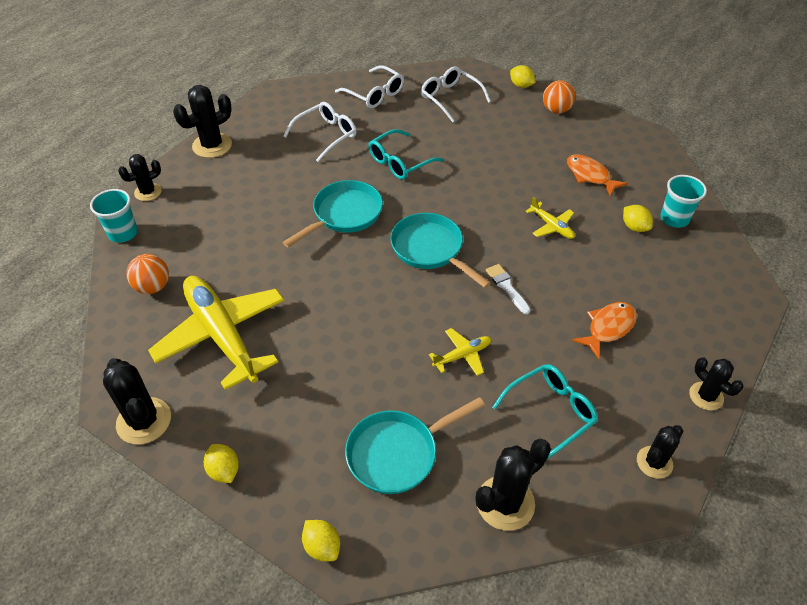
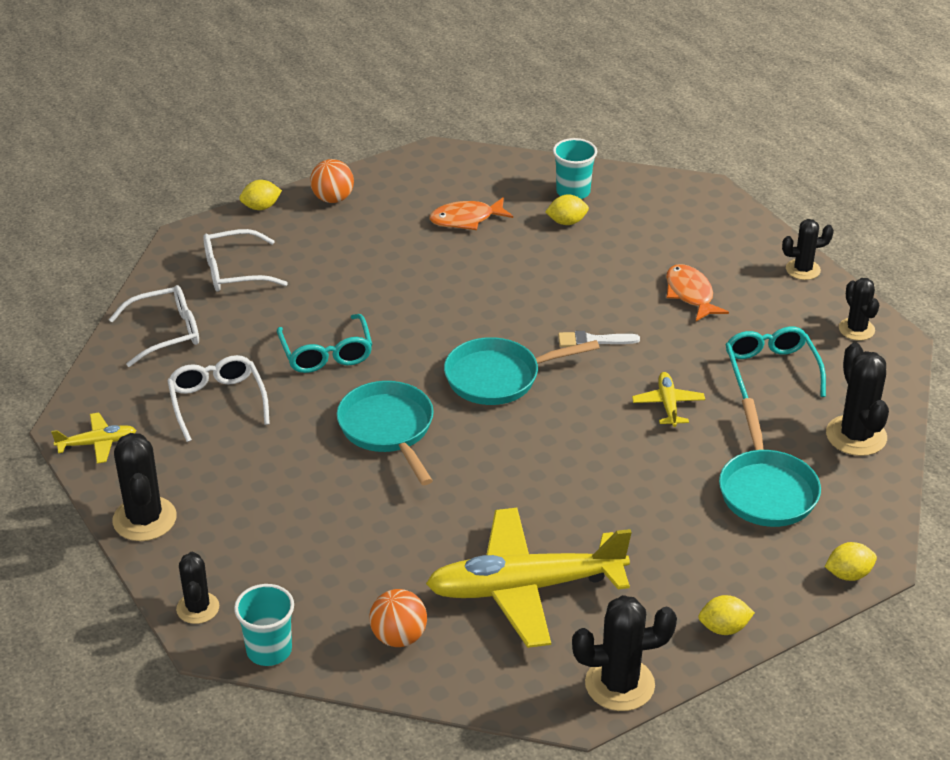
camera: 65 degrees left, 10 degrees down
yellow plane [526,197,575,239] -> yellow plane moved to [51,413,136,464]

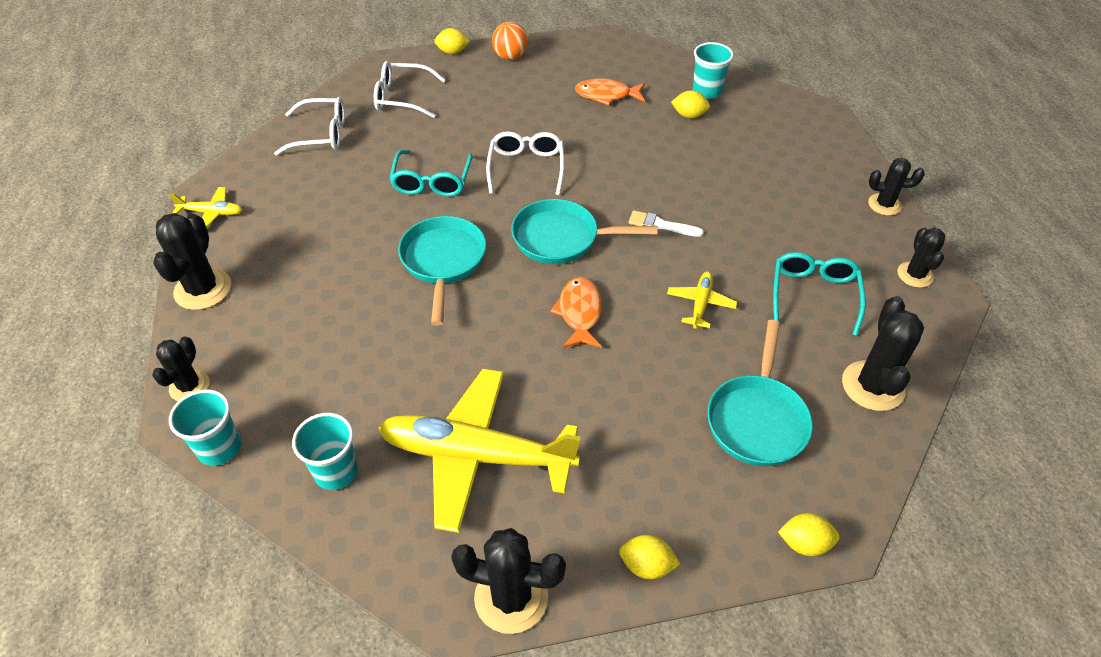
camera: 20 degrees right, 10 degrees up
white glasses [167,355,270,442] -> white glasses moved to [486,131,565,195]
orange ball [369,589,427,647] -> turquoise cup [292,413,358,490]
orange fish [666,264,729,321] -> orange fish moved to [550,277,602,348]

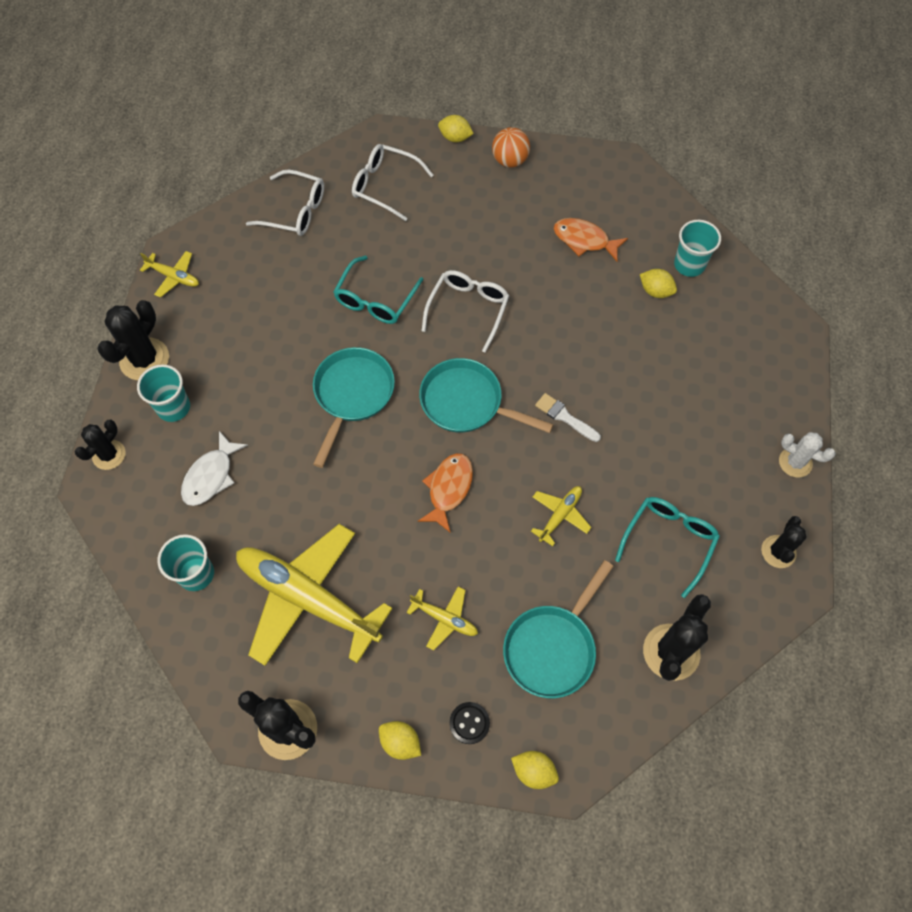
camera: 20 degrees right, 15 degrees up
turquoise cup [169,389,241,466] -> turquoise cup moved to [137,364,190,422]
black cactus [868,158,925,216] -> white cactus [779,432,836,478]
none -> white fish [181,431,248,506]
none -> yellow plane [406,586,478,650]
none -> black button [449,702,490,744]

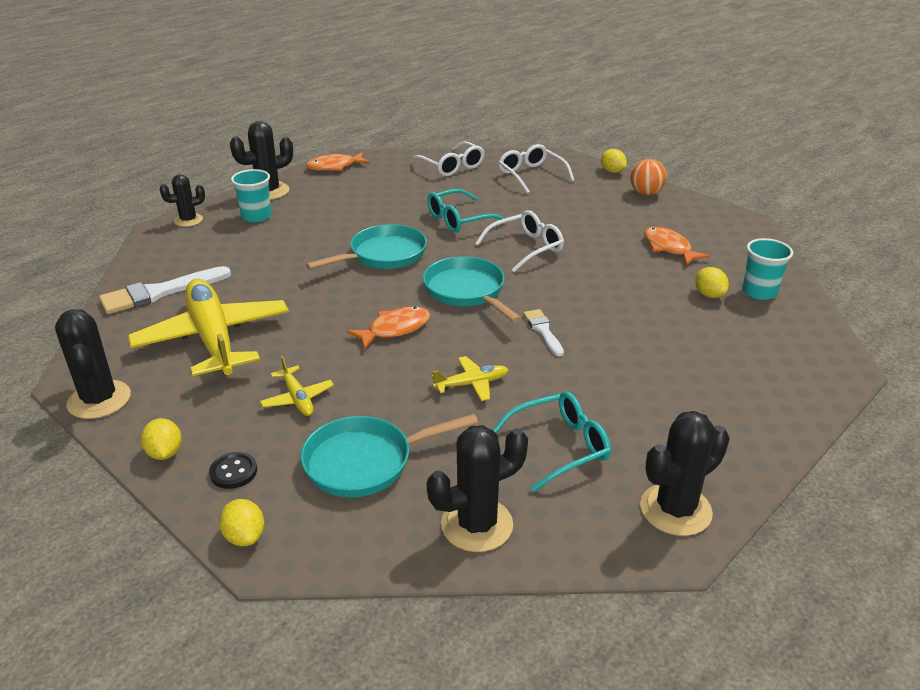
camera: 35 degrees right, 30 degrees down
yellow plane [140,251,199,298] -> orange fish [306,152,370,171]
turquoise cup [157,534,214,591] -> white brush [99,266,231,314]
white fish [181,431,248,506] -> none
black cactus [761,516,807,568] -> black cactus [640,411,730,536], size x1.56
white cactus [779,432,836,478] -> none

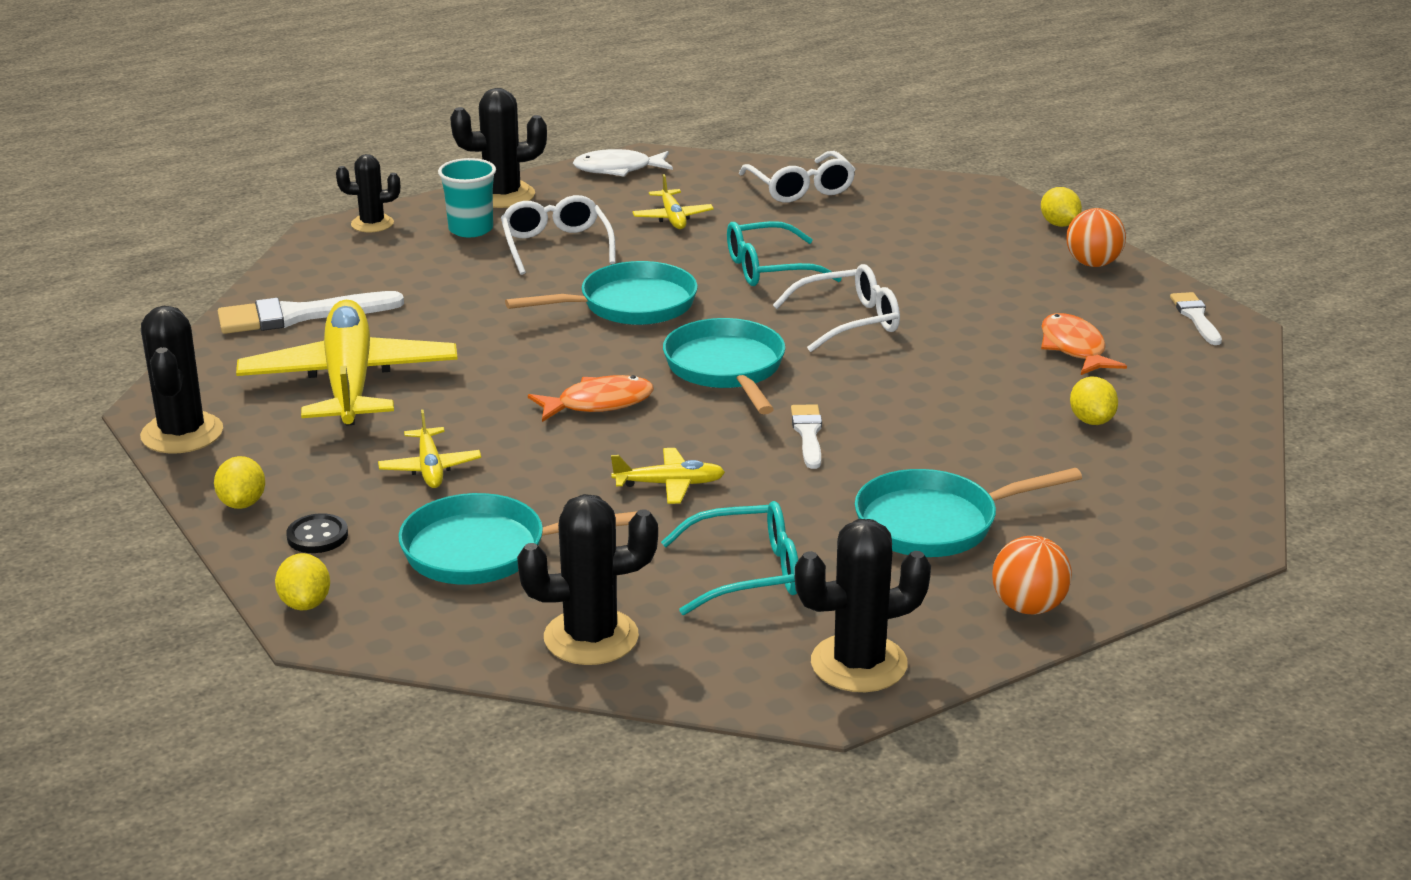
camera: 15 degrees right, 5 degrees down
orange fish [306,152,370,171] -> white fish [573,149,673,177]
white glasses [498,144,574,194] -> white glasses moved to [501,195,616,275]
turquoise cup [743,238,793,300] -> none
none -> yellow plane [633,174,714,229]
none -> turquoise pan [855,468,1082,557]
none -> orange ball [992,536,1072,615]
none -> white brush [1170,292,1222,345]

